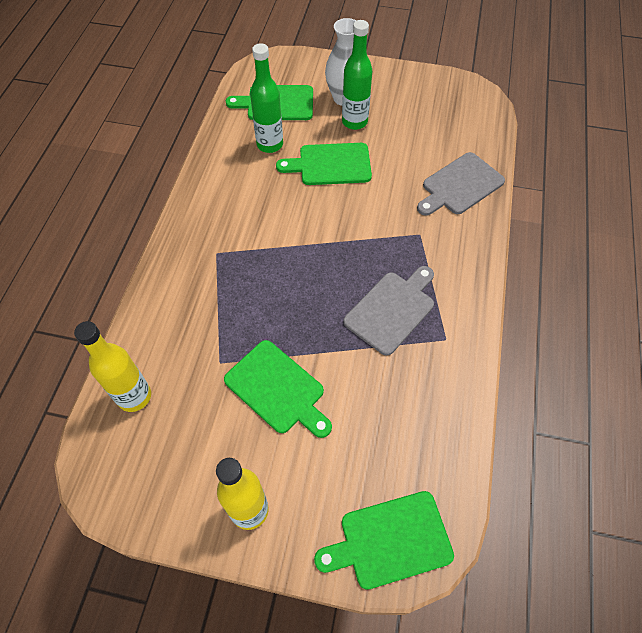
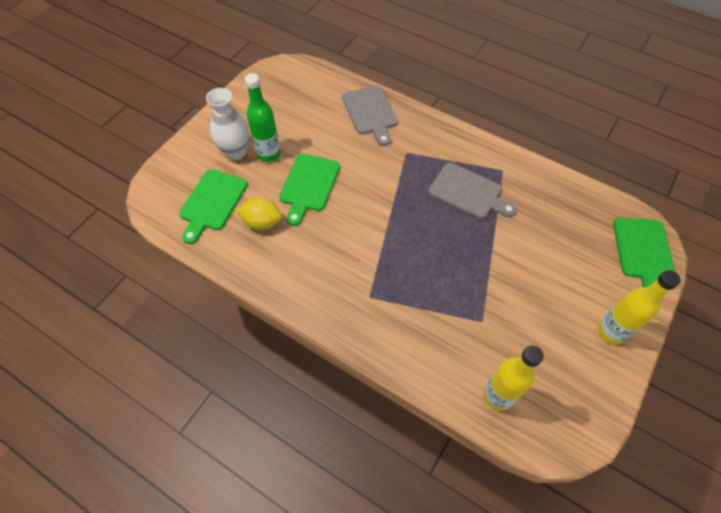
camera: 70 degrees left, 0 degrees up
green cutting board [224,340,332,438] -> none
green bottle [250,43,283,153] -> yellow lemon [236,197,282,230]
grey cutting board [343,266,434,356] -> grey cutting board turned 150 degrees clockwise [428,163,517,219]

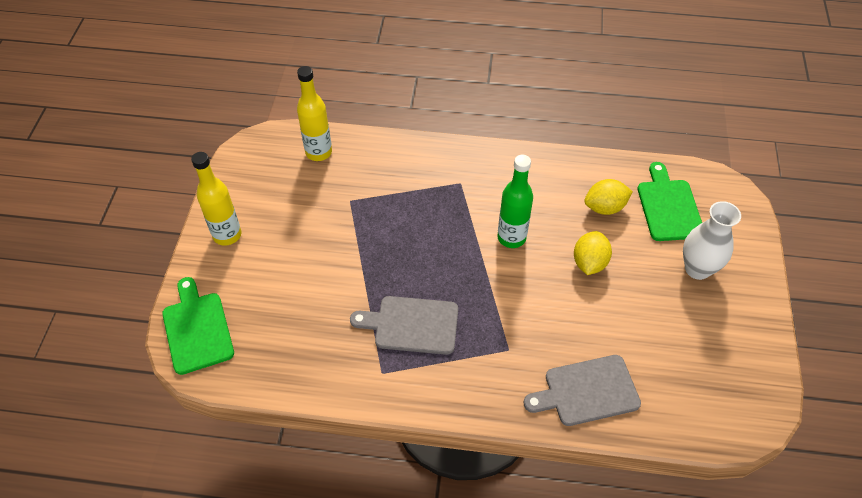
camera: 155 degrees right, 5 degrees down
green bottle [245,73,281,162] -> green bottle moved to [497,155,533,248]
green cutting board [279,154,340,226] -> yellow lemon [574,231,612,275]
grey cutting board [342,85,398,146] -> grey cutting board turned 60 degrees counterclockwise [523,355,641,426]

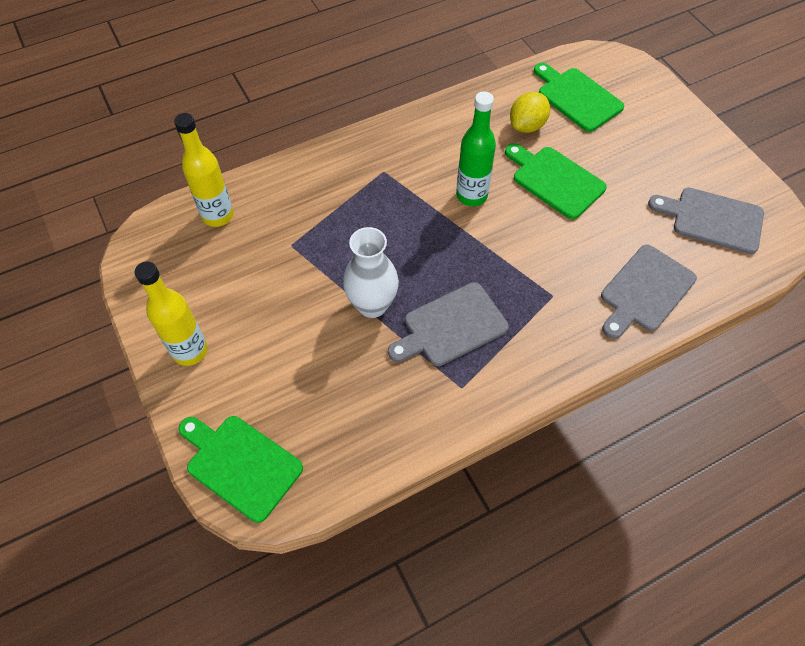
camera: 35 degrees left, 5 degrees up
yellow lemon [574,231,612,275] -> green cutting board [505,143,607,219]
white vase [683,201,741,280] -> white vase moved to [343,227,399,318]
none -> grey cutting board [648,188,764,254]

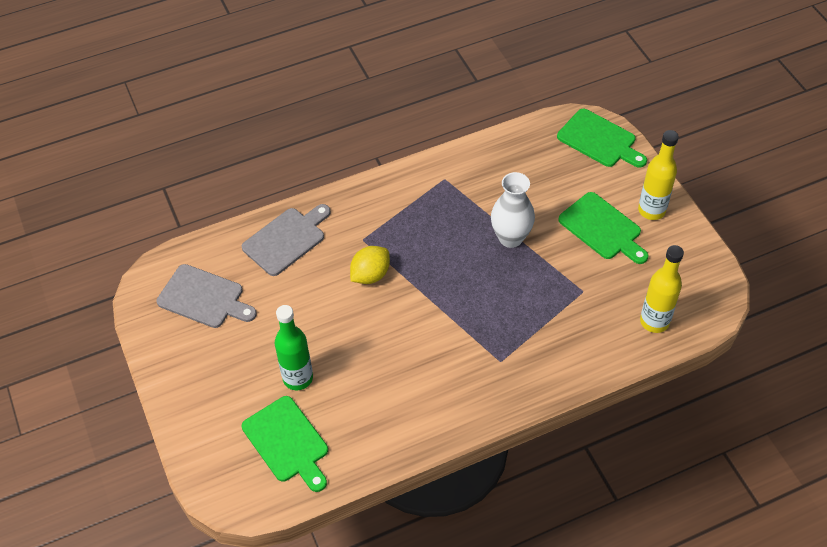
camera: 175 degrees left, 5 degrees down
grey cutting board [388,282,509,366] -> none
green bottle [456,91,496,206] -> green bottle moved to [275,305,313,390]
green cutting board [505,143,607,219] -> green cutting board moved to [558,192,648,264]
yellow lemon [510,92,550,133] -> yellow lemon moved to [350,246,390,284]

